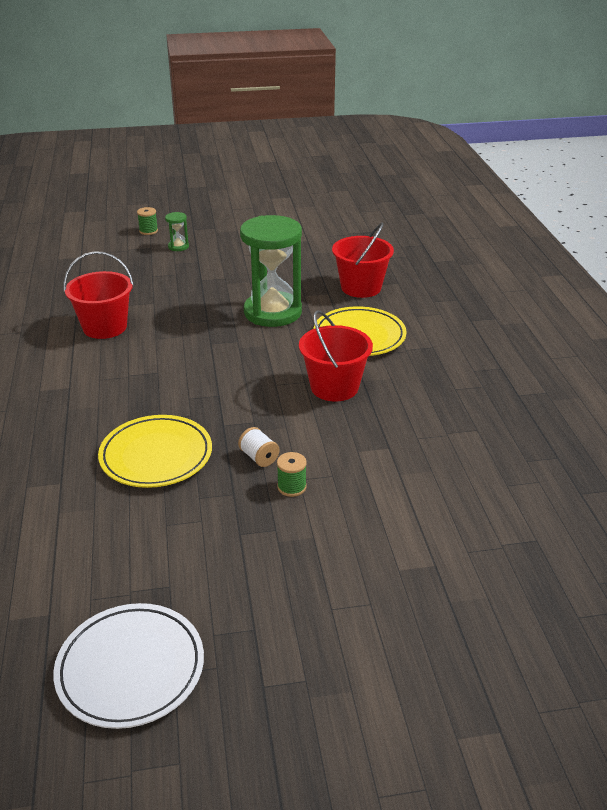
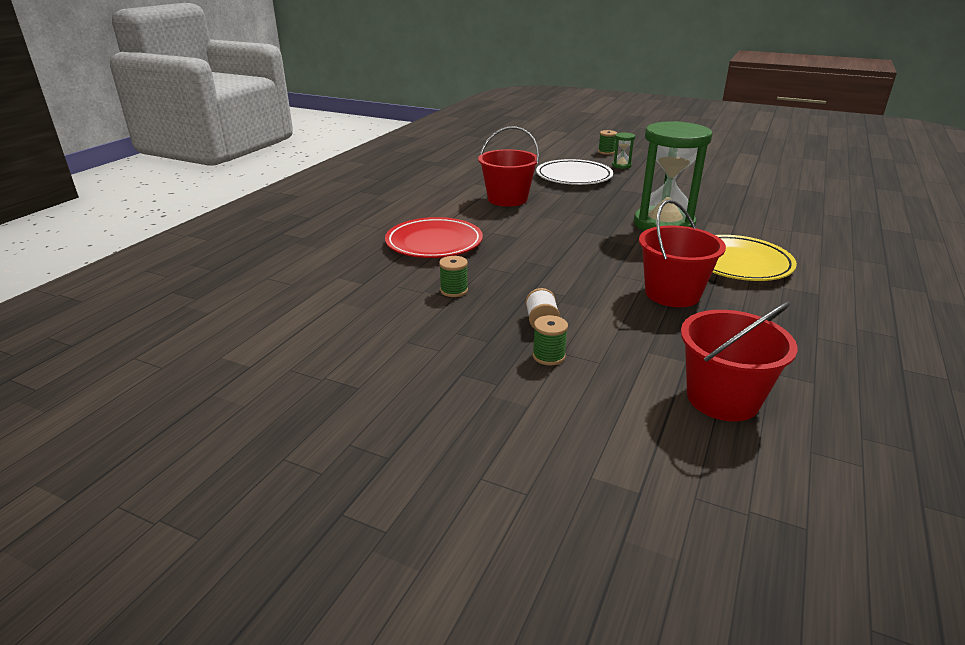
camera: 35 degrees right, 5 degrees down
white plate [53,603,204,729] -> white plate moved to [536,159,613,185]
yellow plate [98,415,212,488] -> green spool [439,256,468,297]
red bucket [332,222,394,298] -> red bucket moved to [681,302,797,421]
none -> red plate [385,217,483,258]

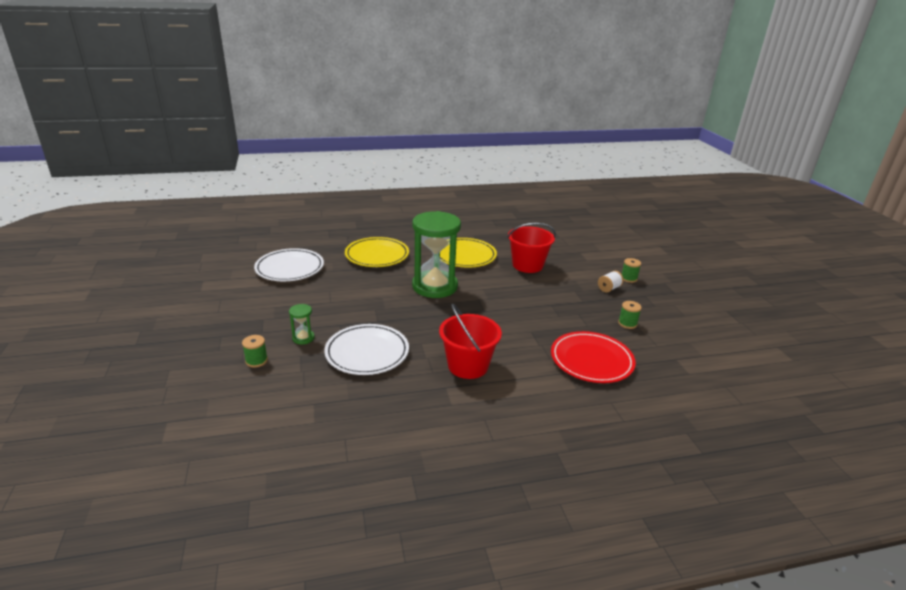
camera: 130 degrees left, 0 degrees up
red bucket [681,302,797,421] -> none
none -> white plate [254,248,324,281]
none -> yellow plate [345,237,409,267]

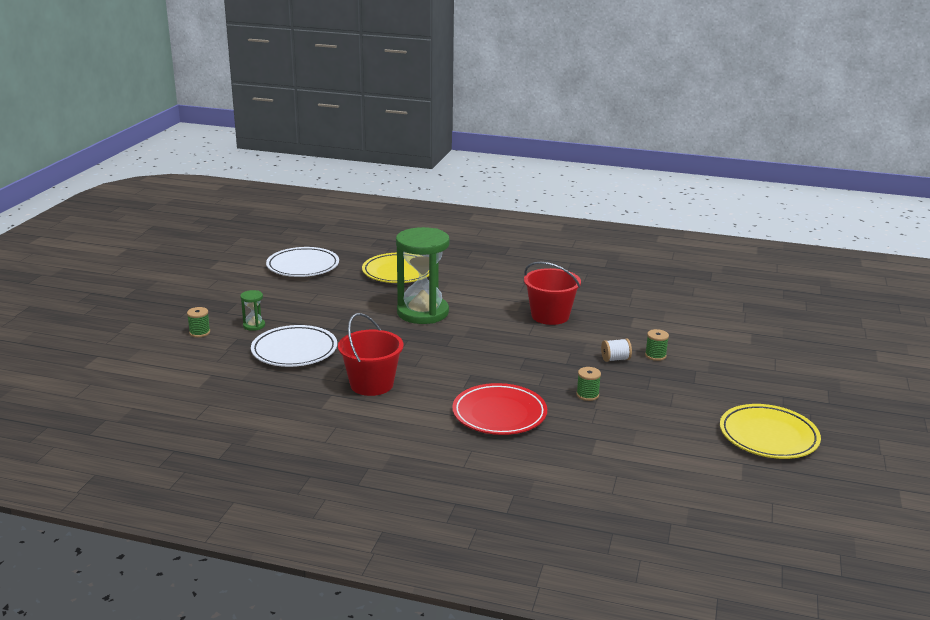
camera: 30 degrees right, 5 degrees down
yellow plate [440,238,497,268] -> yellow plate moved to [720,404,821,459]

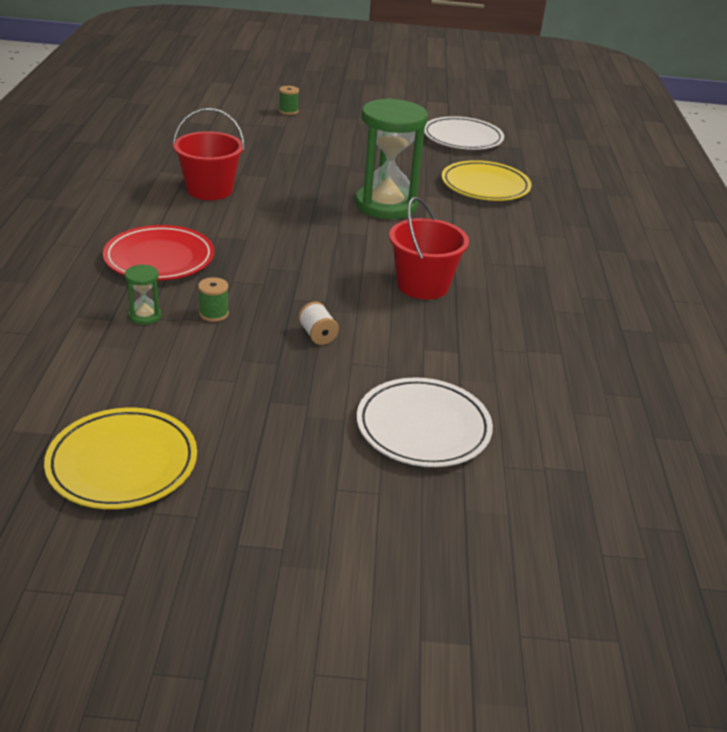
camera: 75 degrees right, 10 degrees up
green hourglass [240,290,265,331] -> green hourglass moved to [125,264,161,325]
white plate [251,325,337,367] -> white plate moved to [357,378,493,467]
green spool [645,329,669,361] -> none

